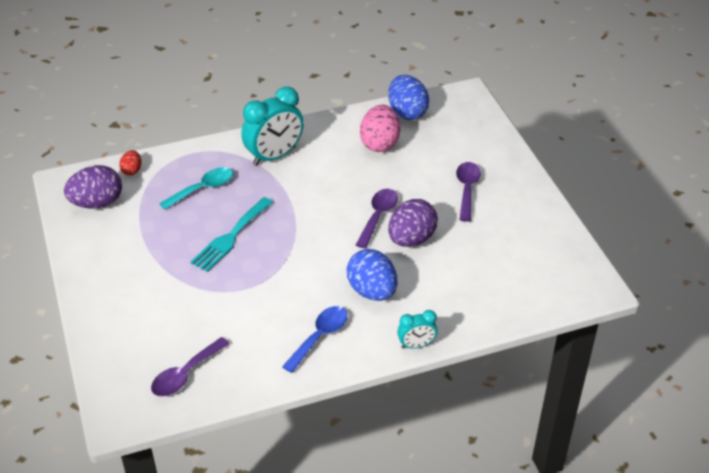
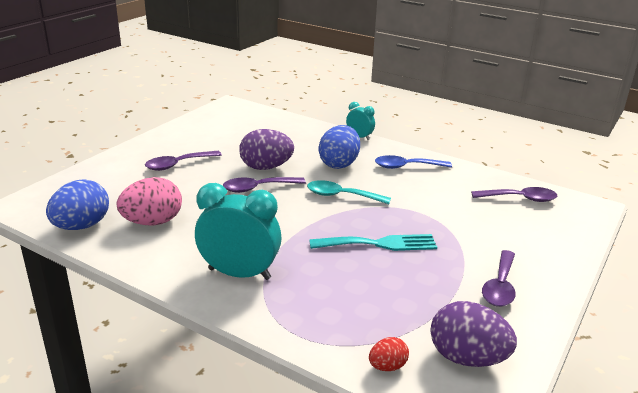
camera: 130 degrees left, 15 degrees down
turquoise spoon [159,167,233,210] -> turquoise spoon moved to [307,180,391,204]
none -> purple spoon [482,250,515,307]

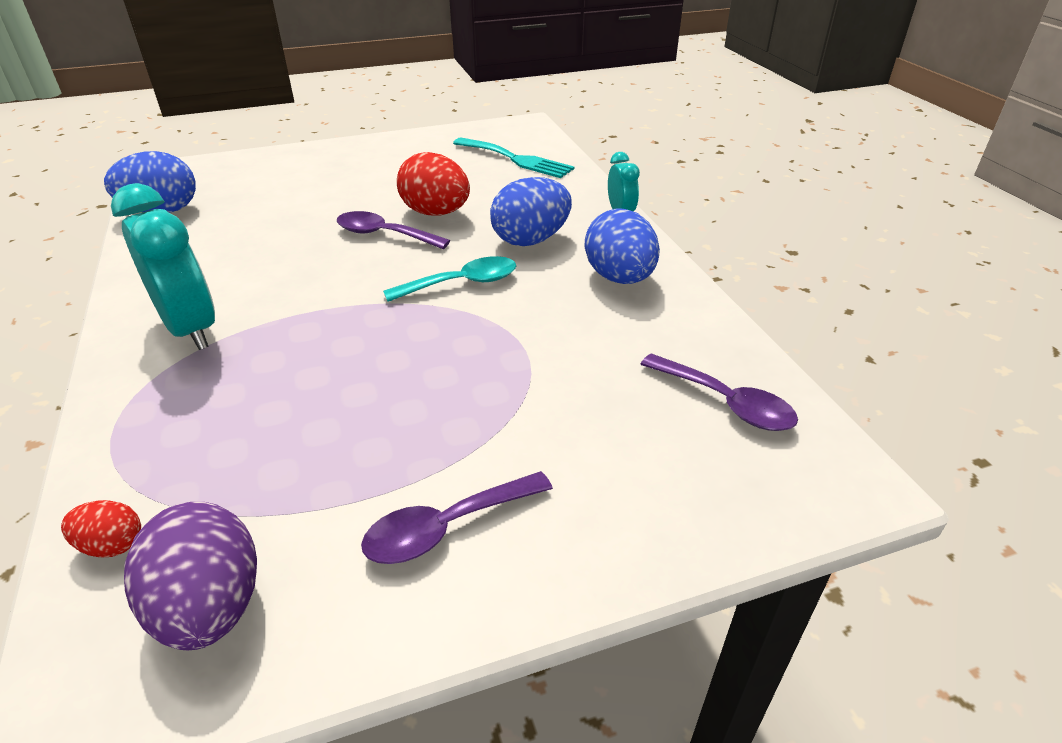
camera: 40 degrees right, 10 degrees up
pink egg [117,177,182,225] -> none
purple spoon [145,151,222,171] -> none
purple egg [239,129,294,170] -> red egg [397,152,470,215]
turquoise spoon [307,180,391,204] -> turquoise spoon turned 105 degrees clockwise [383,256,516,302]
turquoise fork [309,234,437,251] -> turquoise fork moved to [453,138,574,178]
blue spoon [375,155,452,169] -> blue egg [585,209,660,284]

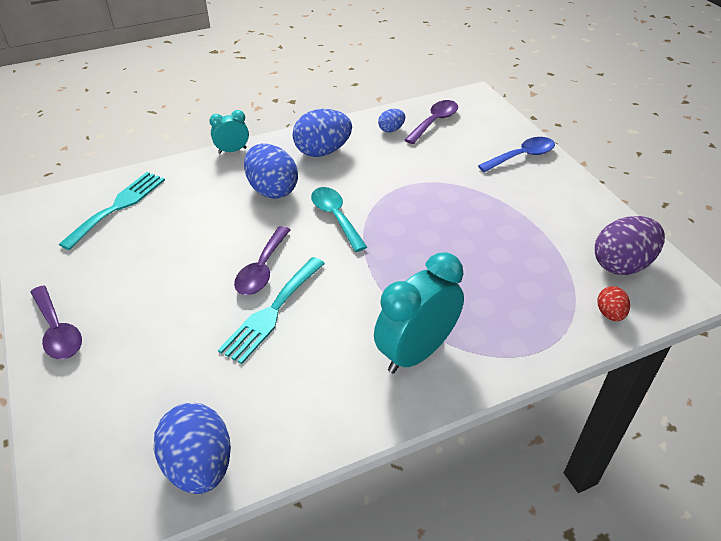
camera: 95 degrees left, 5 degrees up
purple spoon [361,471,553,564] -> purple spoon moved to [30,285,82,359]
red egg [397,152,470,215] -> none
none -> turquoise fork [218,257,325,364]
none -> blue egg [378,109,405,133]
none -> blue spoon [478,137,555,172]

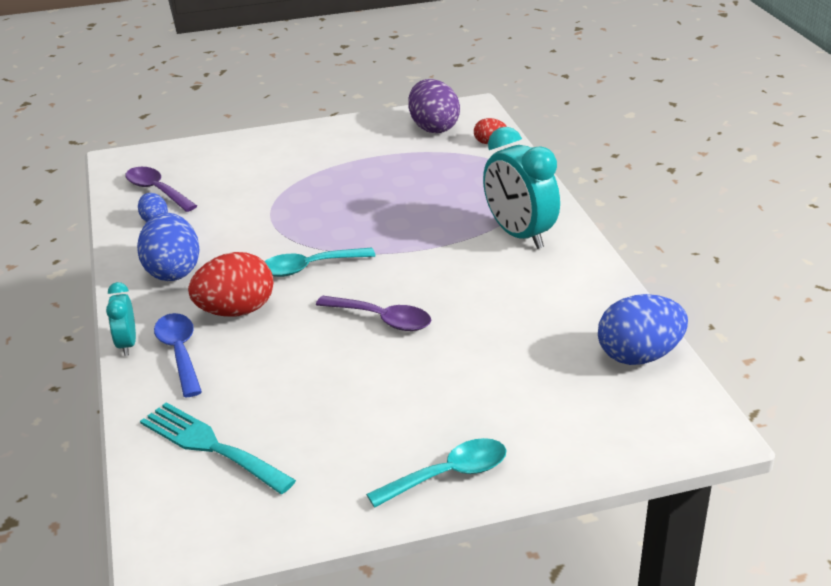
camera: 80 degrees left, 10 degrees down
purple spoon [30,285,82,359] -> turquoise spoon [366,438,507,508]
turquoise fork [218,257,325,364] -> none
blue egg [244,144,298,199] -> red egg [188,252,273,317]
blue spoon [478,137,555,172] -> blue spoon moved to [154,313,202,397]

